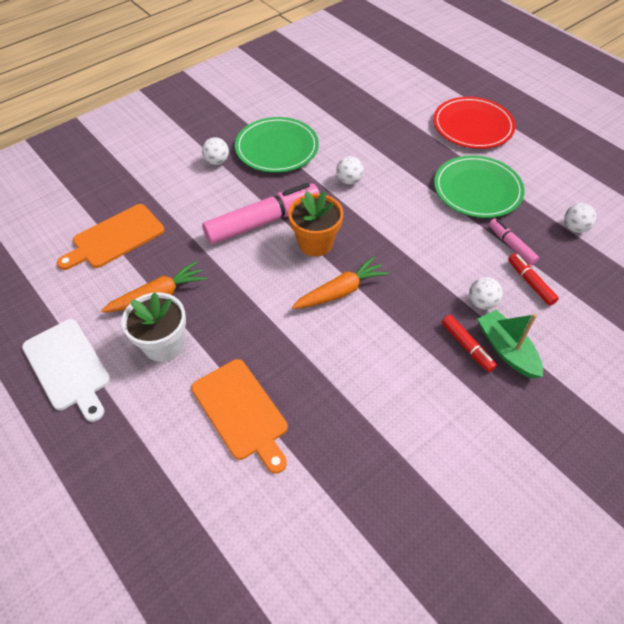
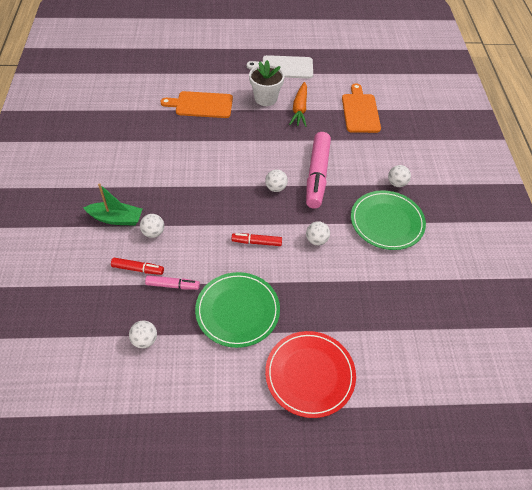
camera: 125 degrees right, 0 degrees up
orange flower pot [288,191,344,256] -> white ball [265,170,288,192]
orange carrot [292,256,389,309] -> none
red marker [442,315,497,372] -> red marker moved to [231,233,282,246]

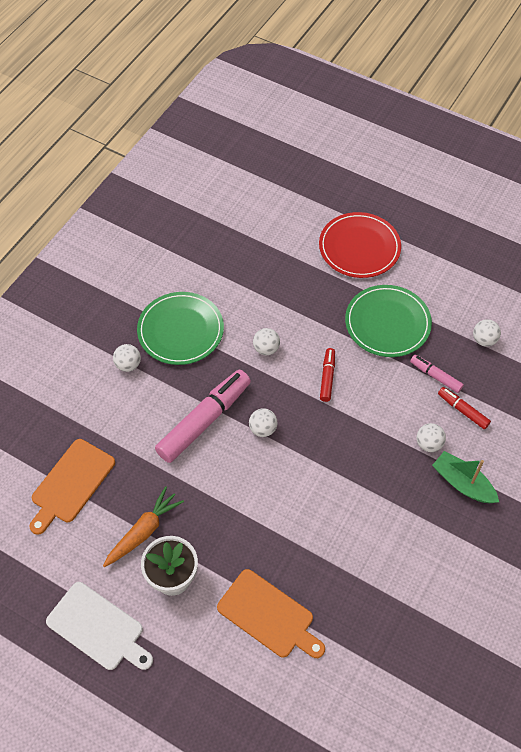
camera: 145 degrees left, 5 degrees up
red marker [231,233,282,246] -> red marker turned 120 degrees counterclockwise [320,348,335,402]

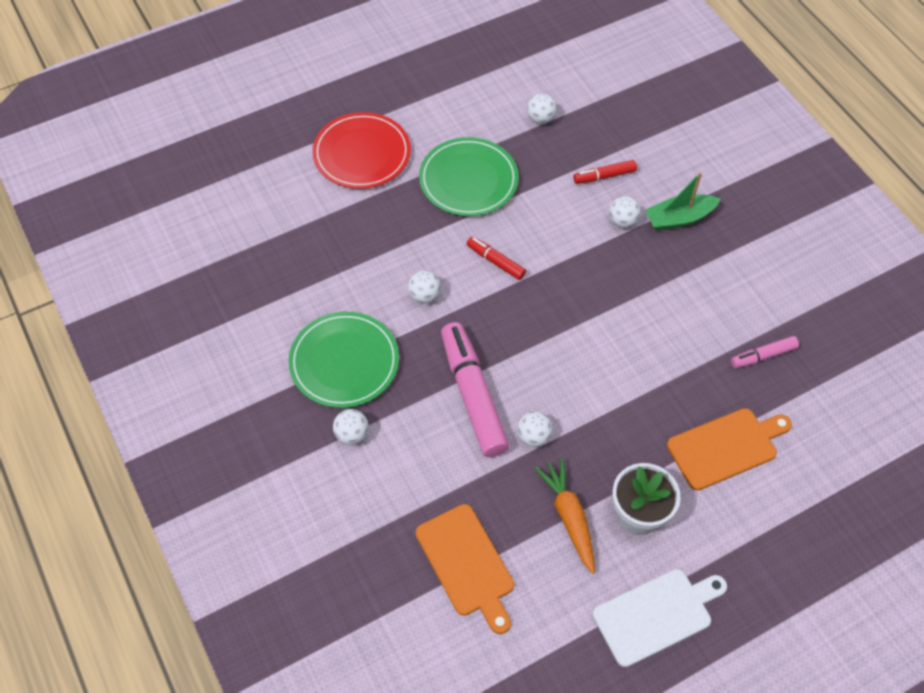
camera: 60 degrees left, 0 degrees up
white ball [249,408,278,437] -> white ball moved to [517,411,553,447]
pink marker [410,355,464,393] -> pink marker moved to [731,336,799,368]

